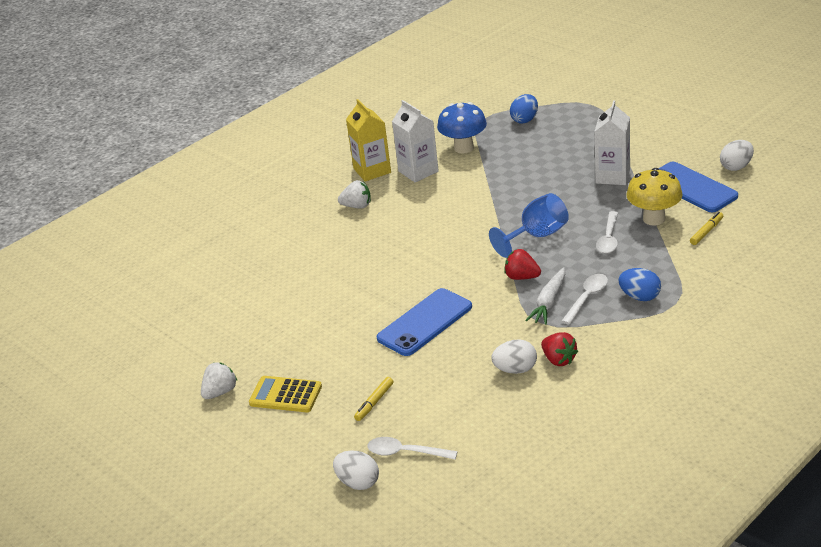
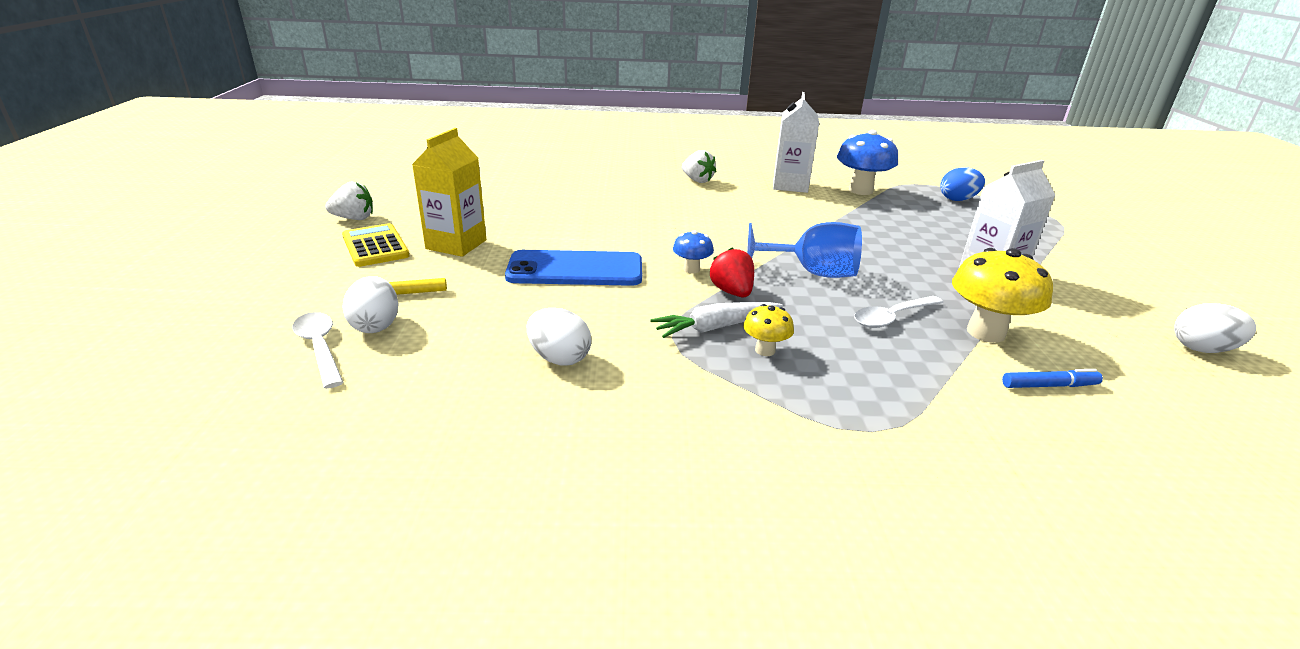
camera: 40 degrees right, 5 degrees down
white egg [333,451,379,490] -> white egg moved to [342,276,398,333]
yellow carton [346,99,391,182] -> yellow carton moved to [412,128,486,257]
red strawberry [541,332,578,366] -> none
white spoon [562,274,608,324] -> yellow mushroom [743,304,794,356]
blue egg [618,268,661,301] -> none
blue phone [658,162,738,212] -> none
yellow marker [690,212,723,245] -> blue marker [1002,369,1103,388]
none -> blue mushroom [673,230,714,274]

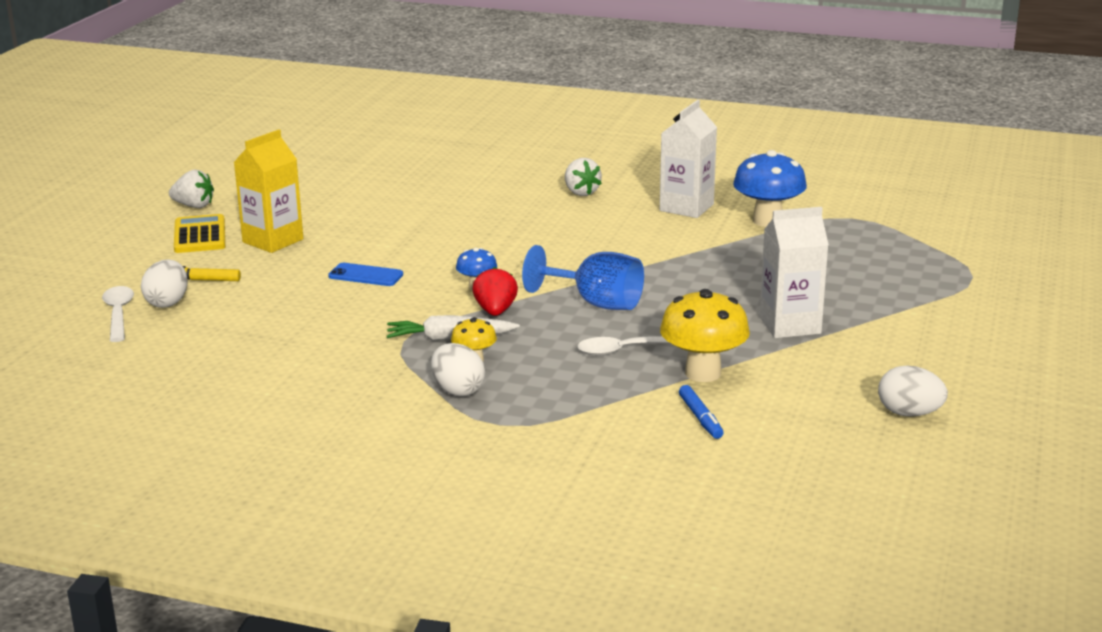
camera: 20 degrees right, 5 degrees down
blue phone [505,250,642,286] -> blue phone [328,263,403,286], size x0.54
white egg [527,308,591,366] -> white egg moved to [431,343,485,396]
blue egg [940,167,985,201] -> none
blue marker [1002,369,1103,388] -> blue marker turned 60 degrees clockwise [679,385,724,439]

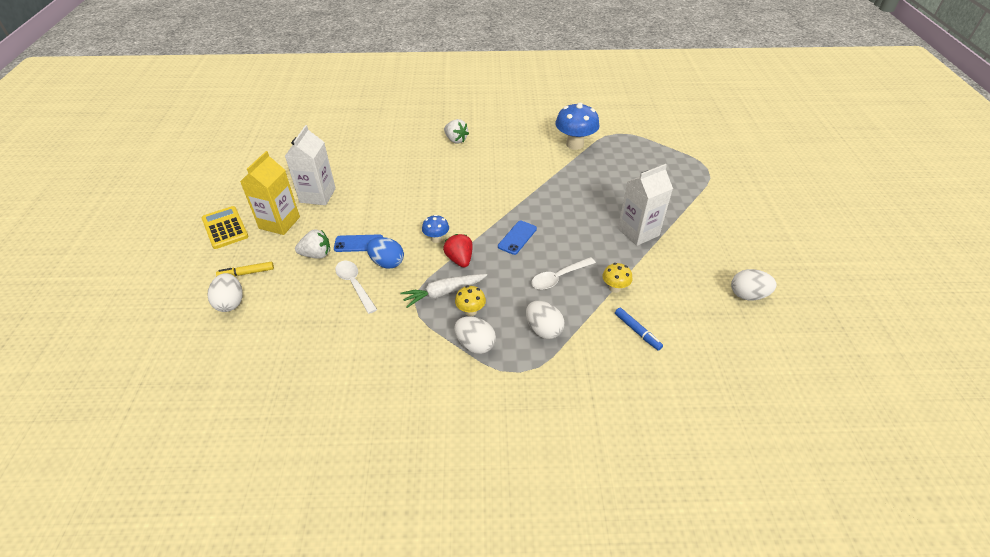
camera: 20 degrees left, 20 degrees up
white spoon [102,286,134,342] -> white spoon moved to [335,261,377,314]
white strawberry [169,169,214,208] -> white strawberry moved to [295,230,330,259]
blue goblet [522,245,644,310] -> blue phone [498,221,537,255]
white carton [660,100,717,218] -> white carton moved to [285,125,336,205]
yellow mushroom [660,289,750,382] -> yellow mushroom [602,263,632,293], size x0.52
none -> blue egg [367,237,404,269]
none -> white egg [526,301,564,339]

